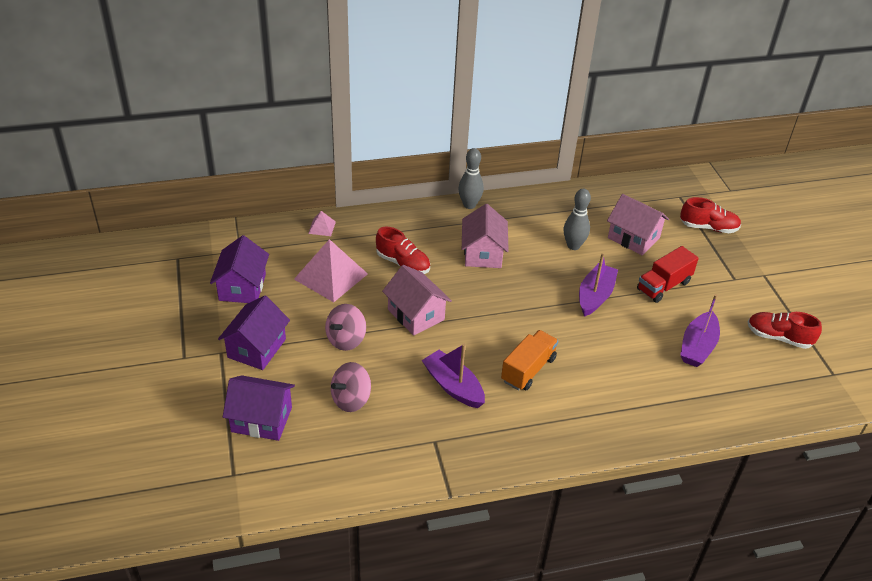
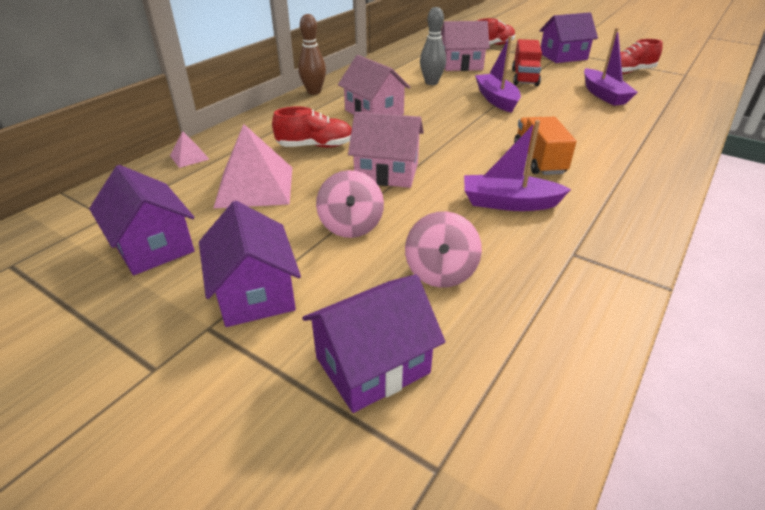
camera: 40 degrees left, 5 degrees down
grey bowling pin [458,148,484,209] -> brown bowling pin [298,14,326,95]
none -> purple house [539,12,598,63]

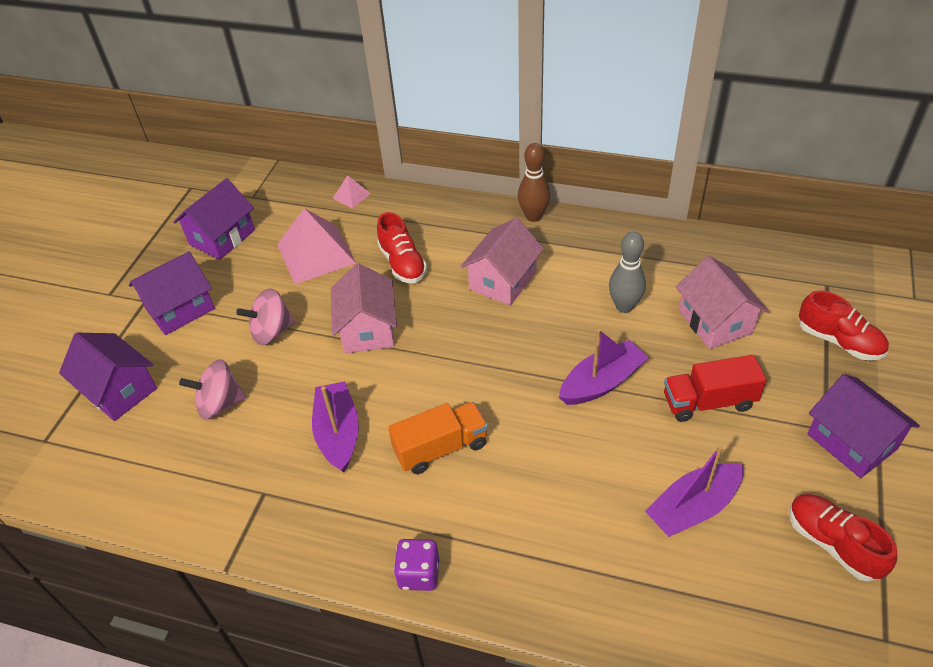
camera: 75 degrees right, 10 degrees up
none -> purple dice [394,539,439,591]

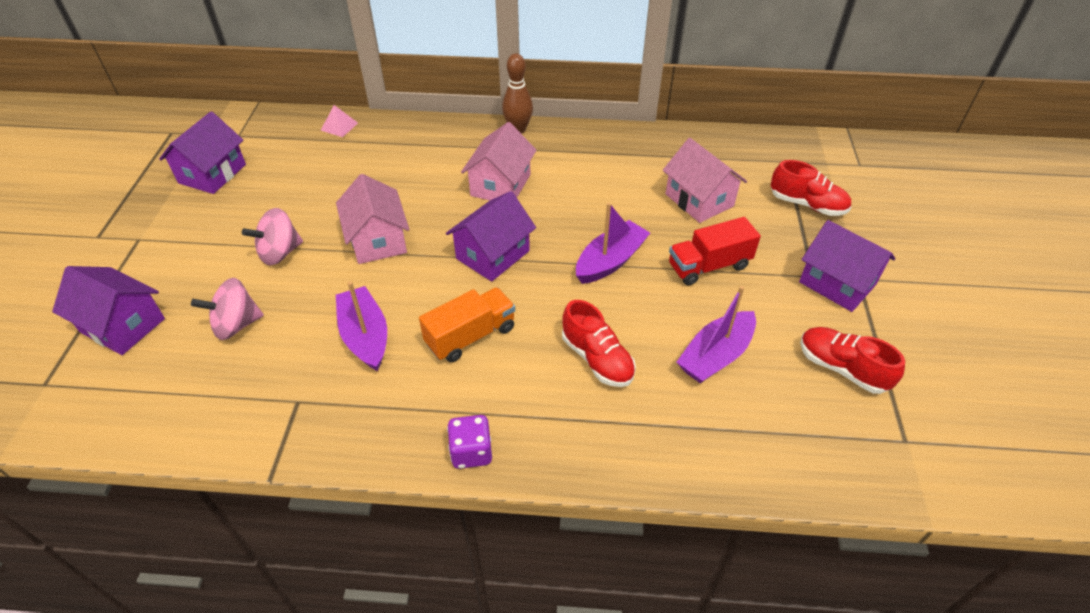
camera: 15 degrees left, 0 degrees up
purple house [129,251,215,335] -> purple house moved to [446,191,536,282]
pink pyramid [277,208,356,284] -> none
red shoe [377,212,427,283] -> red shoe moved to [562,300,636,387]
grey bowling pin [609,232,646,313] -> none

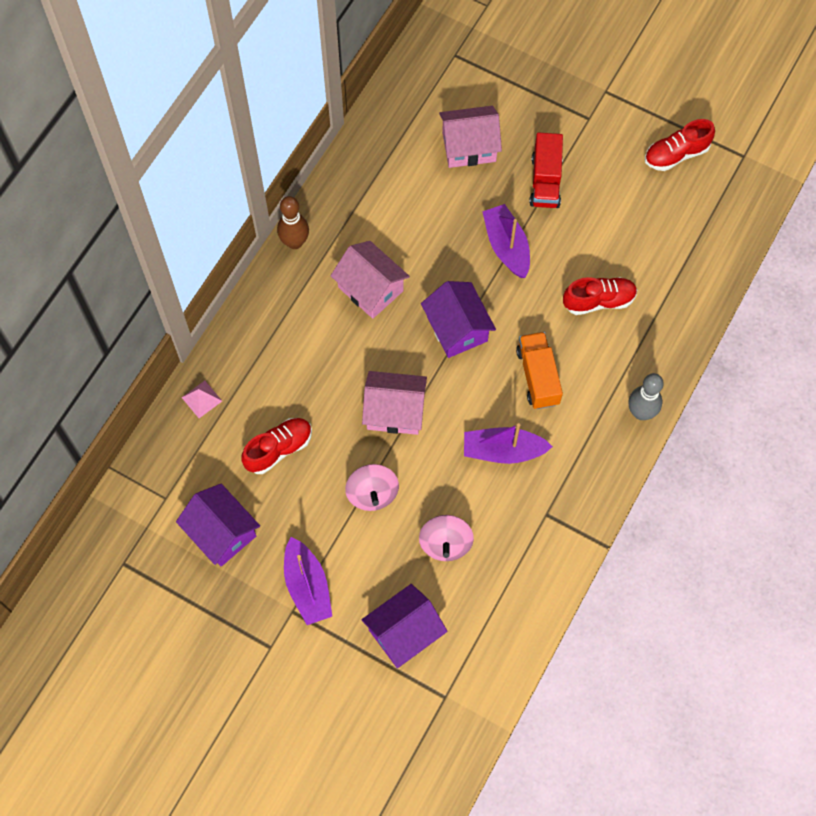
camera: 65 degrees left, 20 degrees up
purple dice [447,415,492,469] -> grey bowling pin [629,373,664,420]
purple boat [677,286,756,383] -> purple boat moved to [284,537,332,625]
red shoe [771,160,851,216] -> red shoe moved to [241,418,312,474]
purple house [799,220,896,312] -> none

